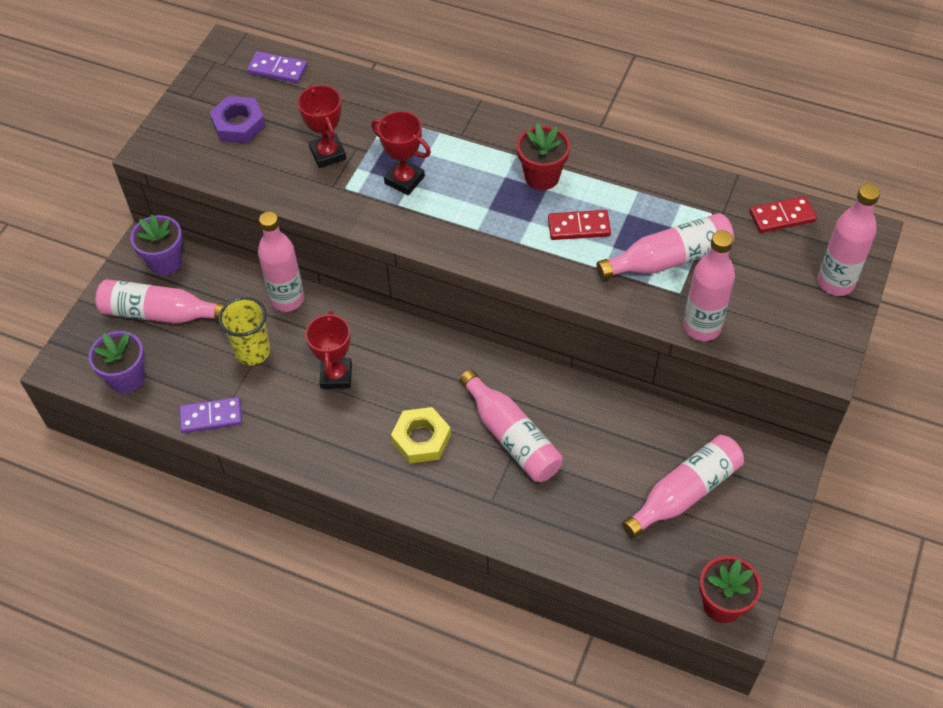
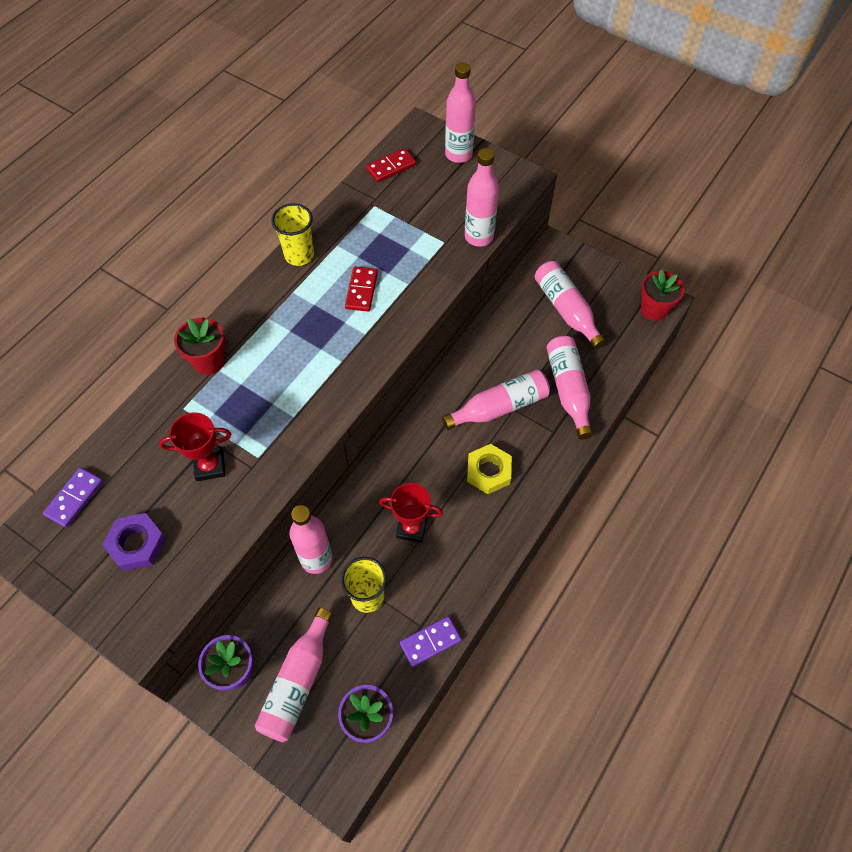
camera: 80 degrees left, 5 degrees up
purple domino [180,397,242,433] -> purple domino turned 60 degrees clockwise [400,616,462,667]
red trophy [371,111,431,195] -> none
red flower pot [517,123,570,190] -> red flower pot moved to [174,318,225,375]
pink bottle [597,213,734,280] -> pink bottle moved to [546,336,593,440]
red domino [750,196,817,233] -> red domino turned 60 degrees clockwise [366,148,416,182]
none -> yellow cup [271,203,314,266]

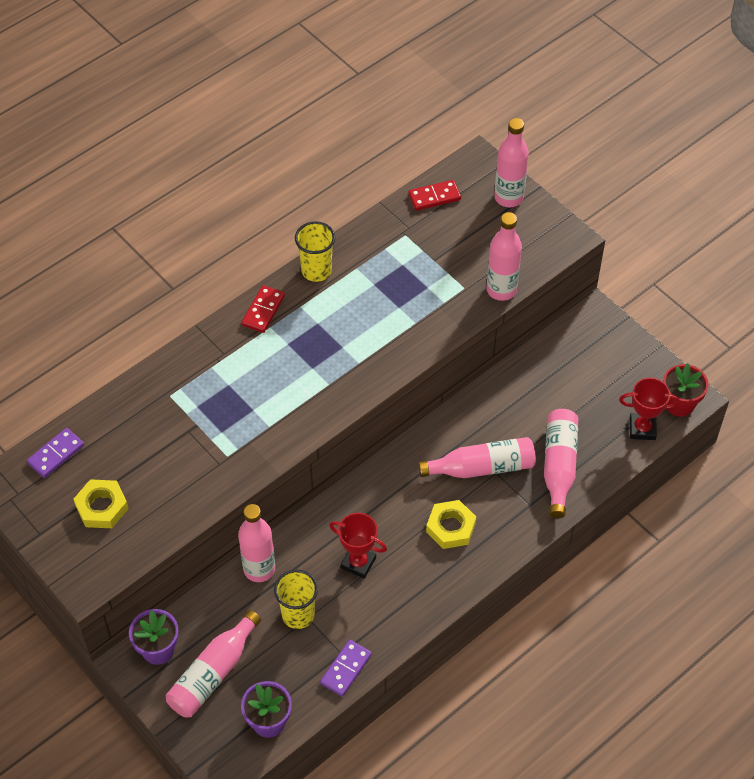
camera: 15 degrees right, 5 degrees down
purple nut [102,513,166,571] -> yellow nut [74,479,129,528]
red trophy [159,412,231,481] -> red trophy moved to [619,378,680,440]
red flower pot [174,318,225,375] -> none
red domino [345,267,378,312] -> red domino moved to [241,285,285,333]
purple domino [400,616,462,667] -> purple domino turned 45 degrees counterclockwise [320,640,372,697]
pink bottle [535,261,606,349] -> none

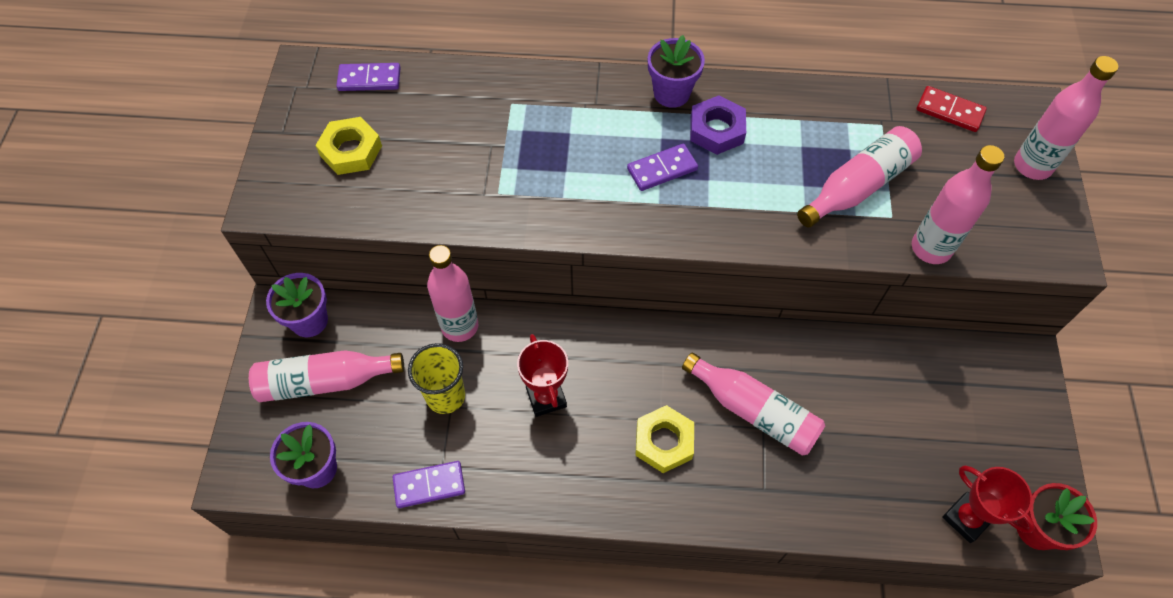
camera: 45 degrees right, 5 degrees up
red domino [241,285,285,333] -> purple flower pot [648,35,705,108]
yellow cup [295,221,335,282] -> none
pink bottle [544,409,578,518] -> pink bottle moved to [797,126,922,227]
none -> purple domino [627,144,698,191]
none -> purple nut [690,95,746,155]

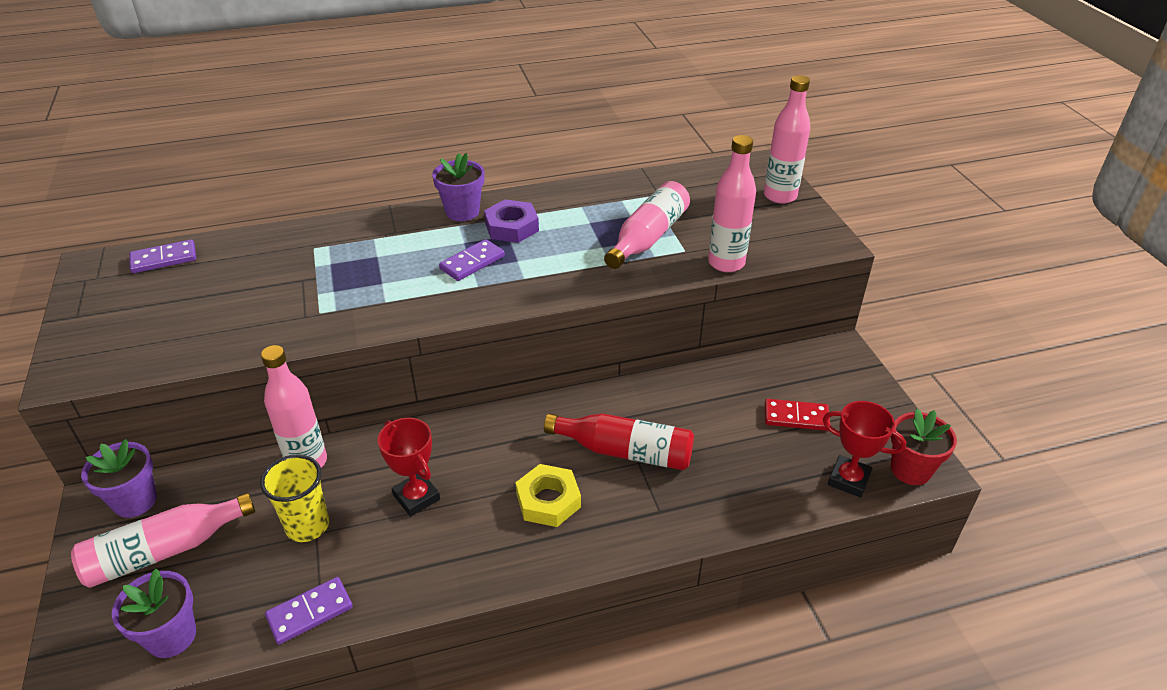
camera: 20 degrees left, 20 degrees down
yellow nut [315,117,382,175] -> none
pink bottle [682,352,825,456] -> red bottle [544,414,694,470]
red domino [916,86,987,132] -> red domino moved to [765,399,830,431]

